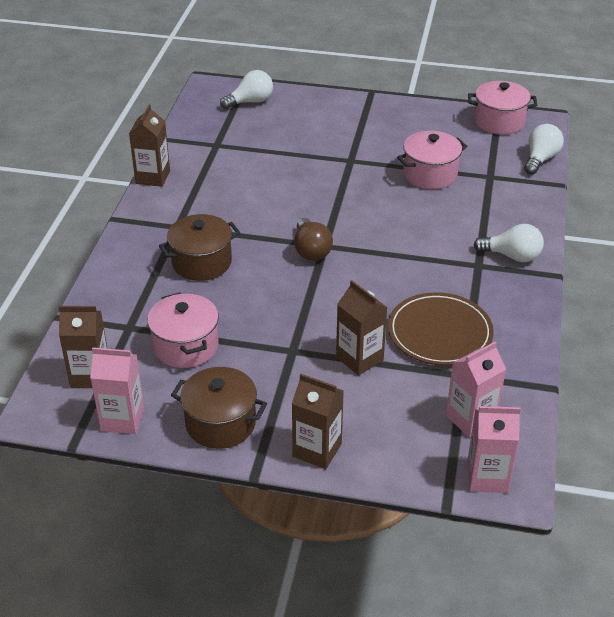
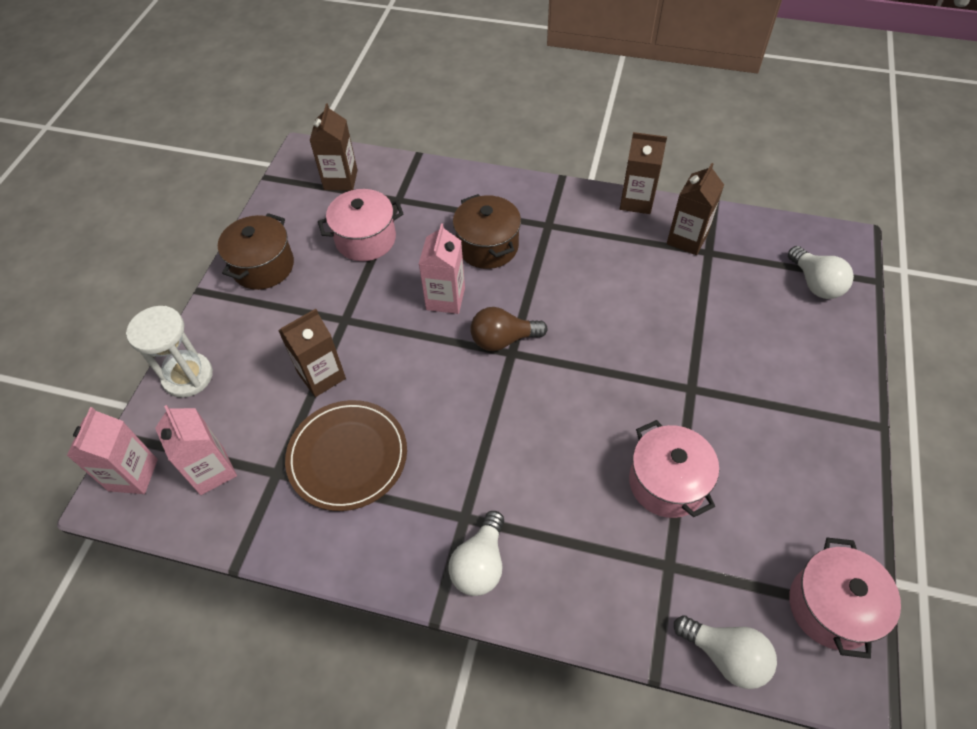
camera: 95 degrees right, 15 degrees up
pink carton [90,347,145,434] -> pink carton moved to [419,223,465,314]
brown carton [292,374,344,469] -> brown carton moved to [667,163,724,255]
none -> white hourglass [126,306,213,398]

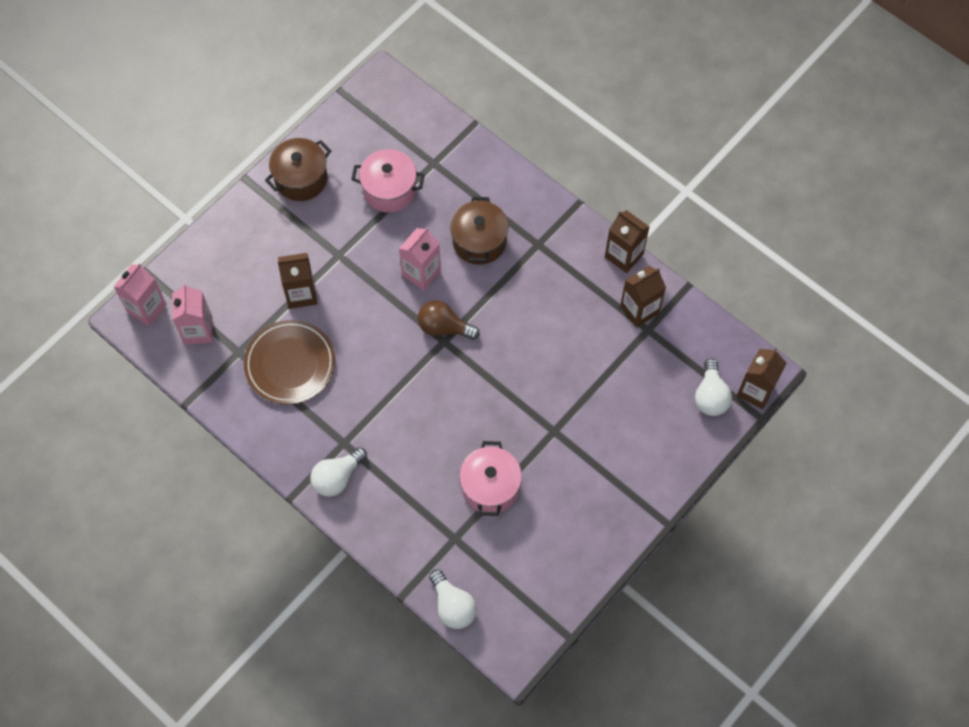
camera: 25 degrees right, 10 degrees up
white hourglass [126,306,213,398] -> none
brown carton [309,103,357,191] -> brown carton moved to [737,348,787,409]
pink pot [789,538,901,659] -> none

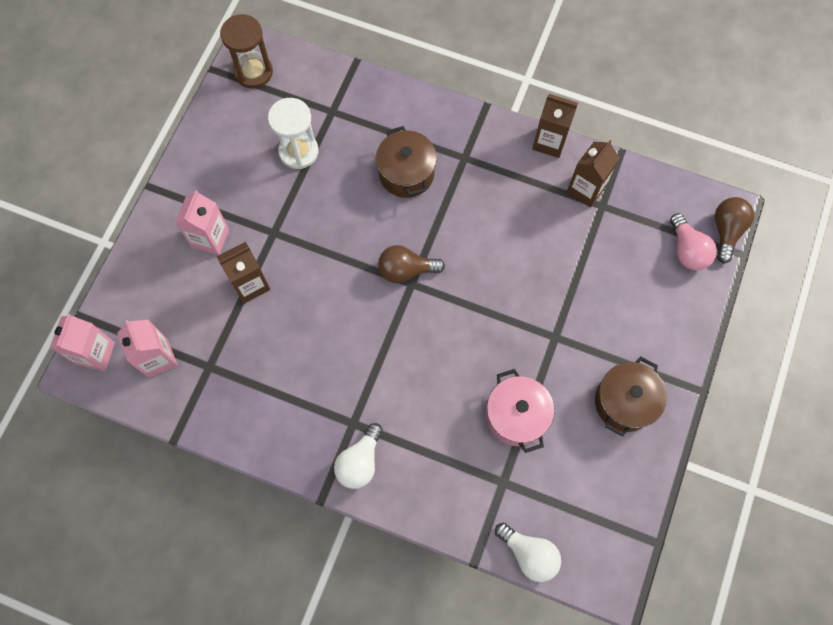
camera: 20 degrees left, 5 degrees up
brown plate [244,320,335,404] -> none
brown pot [265,138,331,201] -> brown pot moved to [595,357,667,437]
pink pot [351,149,425,213] -> white hourglass [268,98,319,169]
pink carton [399,227,441,290] -> pink carton moved to [175,190,229,255]
white light bulb [695,358,732,416] -> pink light bulb [670,213,717,270]
brown carton [737,348,787,409] -> brown light bulb [715,197,754,263]
none -> brown hourglass [220,14,273,89]

